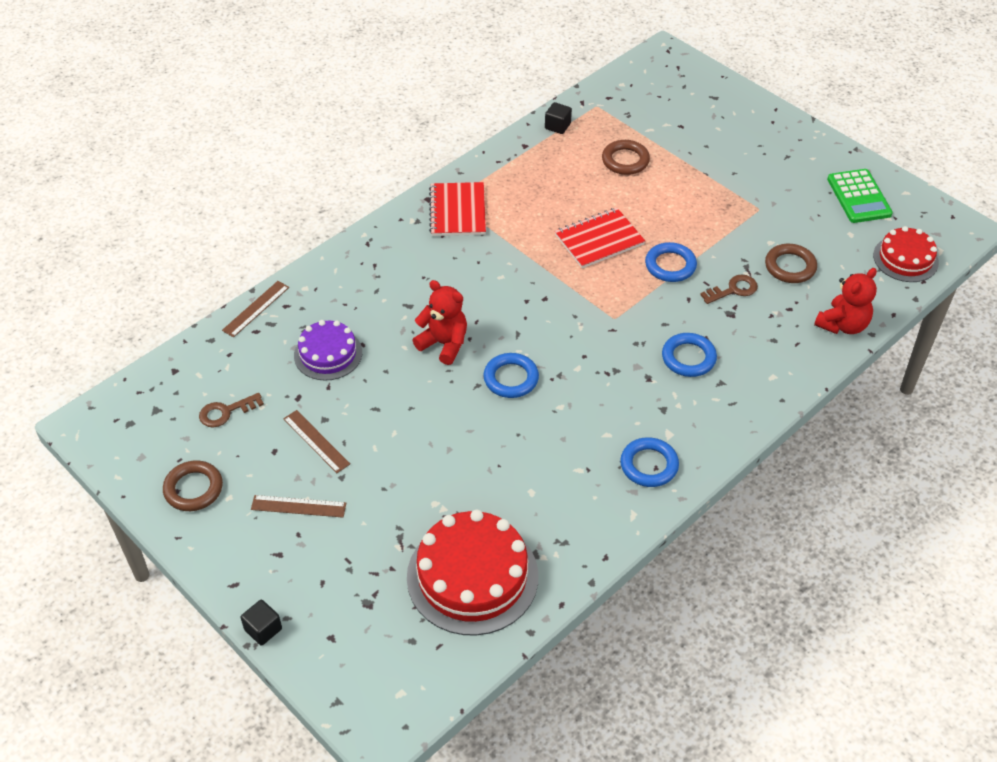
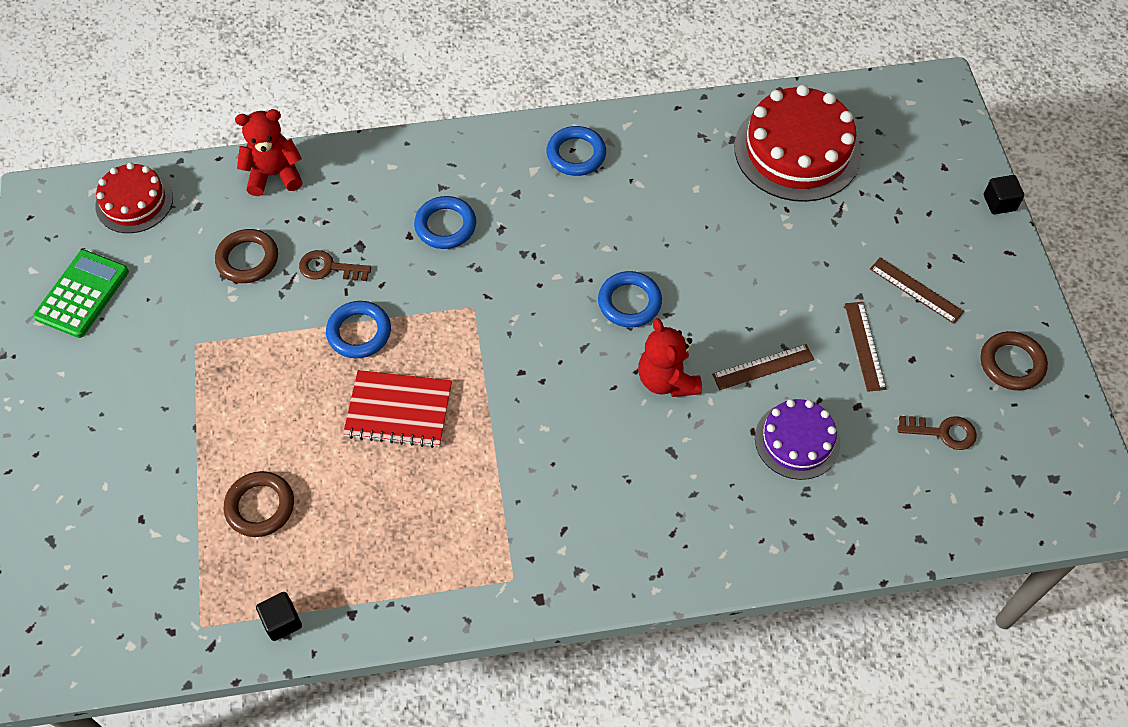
camera: 145 degrees left, 10 degrees up
brown ruler [222,281,289,337] -> brown ruler moved to [712,344,814,390]
red notebook [429,182,486,236] -> none

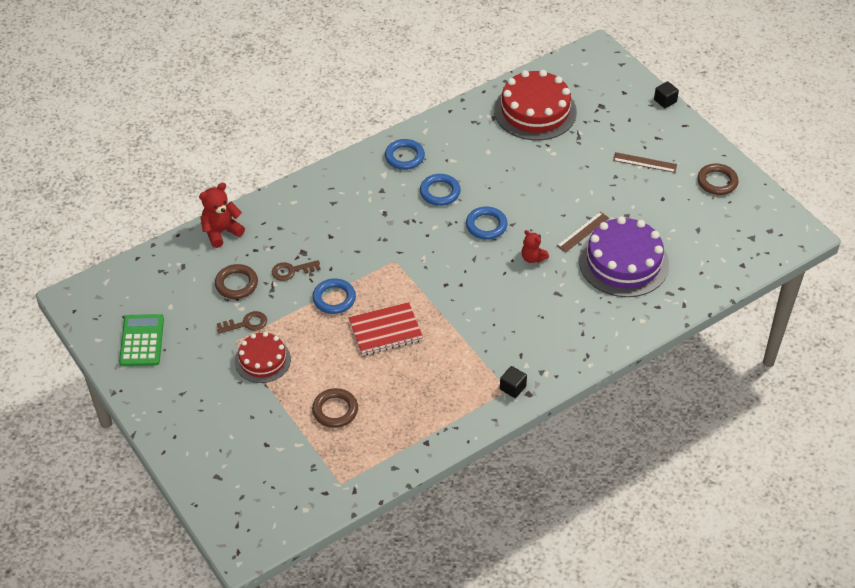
camera: 25 degrees left, 10 degrees down
red cake [95,163,173,233] -> red cake moved to [235,332,291,383]
black cube [256,592,302,641] -> black cube moved to [500,366,527,398]
blue ring [414,196,476,249] -> blue ring moved to [420,174,461,206]
red teddy bear [638,318,702,397] -> red teddy bear [521,230,549,263], size x0.65
purple cake [755,399,840,480] -> purple cake [579,216,669,297], size x1.69
brown ruler [845,302,886,392] -> none
brown key [897,416,977,450] -> brown key moved to [217,311,267,334]

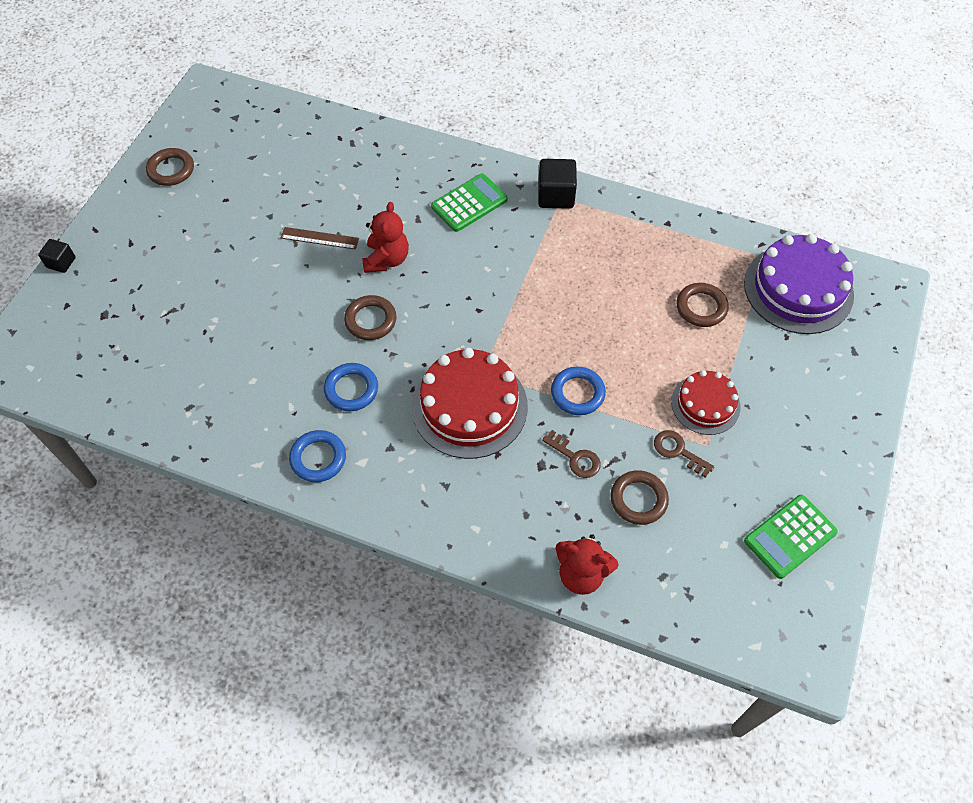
camera: 125 degrees left, 10 degrees up
red notebook [348,302,423,356] -> none
blue ring [466,207,508,240] -> brown ring [344,295,397,340]
red cake [494,70,577,140] -> red cake moved to [412,348,528,459]
black cube [500,366,527,398] -> black cube [538,159,577,209], size x1.66
red teddy bear [521,230,549,263] -> red teddy bear [363,202,409,273], size x1.54
purple cake [579,216,669,297] -> purple cake moved to [744,234,854,334]
brown ruler [613,152,677,173] -> none
none -> green calculator [431,174,508,232]

